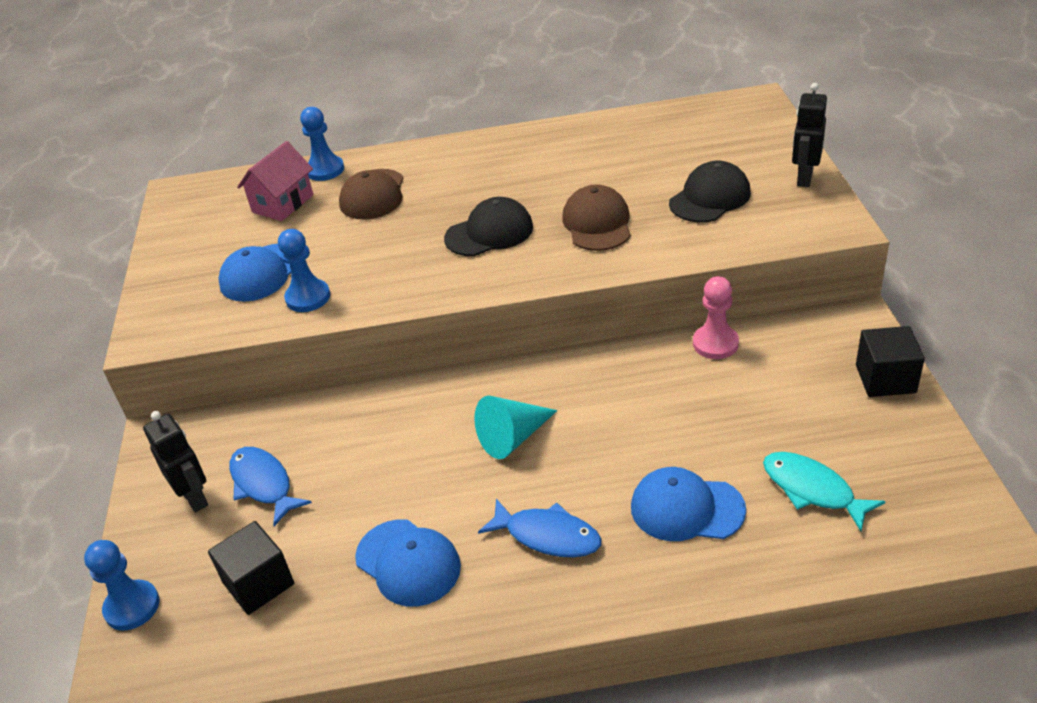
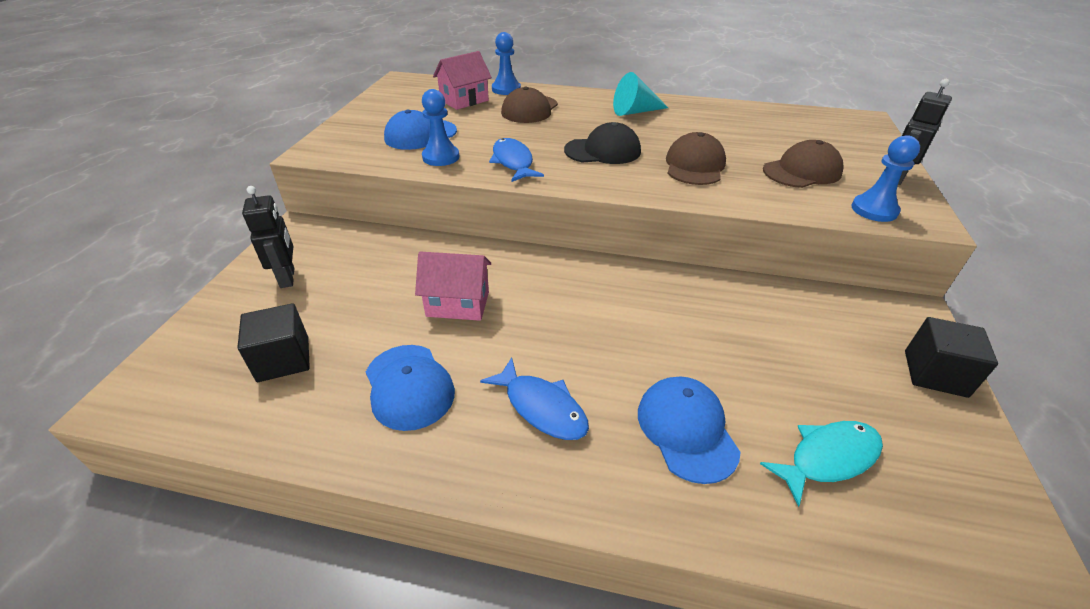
camera: 15 degrees right, 0 degrees up
blue pawn [84,540,160,631] -> blue pawn moved to [852,135,920,222]
blue fish [229,447,312,526] -> blue fish moved to [489,138,544,182]
turquoise cone [474,396,558,459] -> turquoise cone moved to [613,72,668,116]
blue cap [631,467,746,541] -> blue cap turned 45 degrees clockwise [638,377,741,484]
black cap [669,161,751,222] -> brown cap [763,140,844,188]
pink pawn [693,276,739,359] -> none
turquoise fish [763,452,886,531] -> turquoise fish turned 90 degrees clockwise [760,421,883,507]
none -> pink house [415,252,491,321]

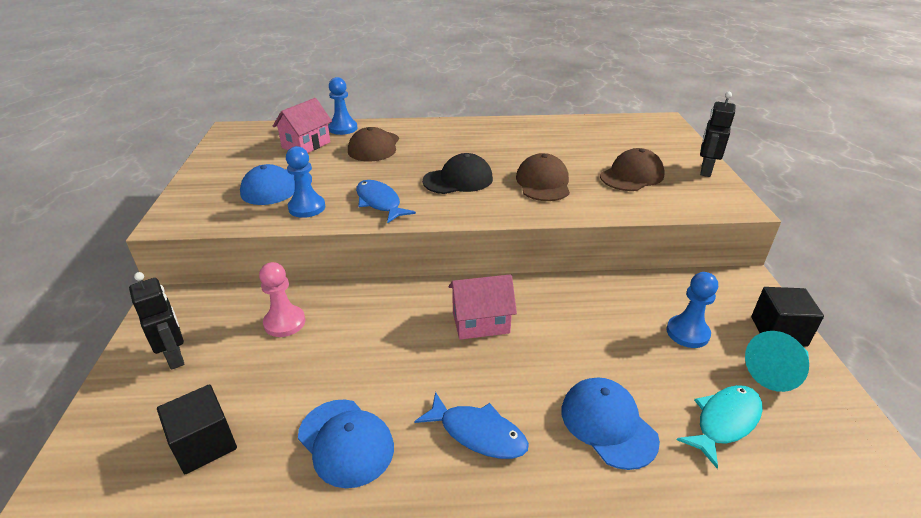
camera: 15 degrees left, 5 degrees down
pink house [415,252,491,321] -> pink house moved to [448,274,517,340]
turquoise cone [613,72,668,116] -> turquoise cone moved to [745,331,809,392]
blue pawn [852,135,920,222] -> blue pawn moved to [666,272,718,348]
none -> pink pawn [259,262,306,337]

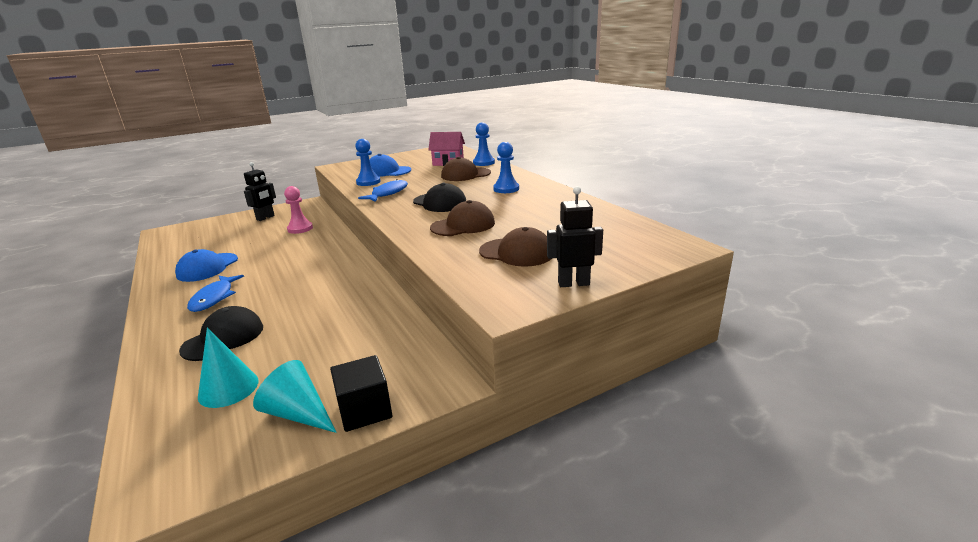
camera: 65 degrees right, 10 degrees down
black cube [157,384,237,474] -> none
pink house [448,274,517,340] -> none
blue cap [561,378,660,470] -> black cap [179,306,263,361]
blue pawn [666,272,718,348] -> blue pawn moved to [493,142,519,193]
turquoise fish [677,385,763,469] -> turquoise cone [198,328,259,408]

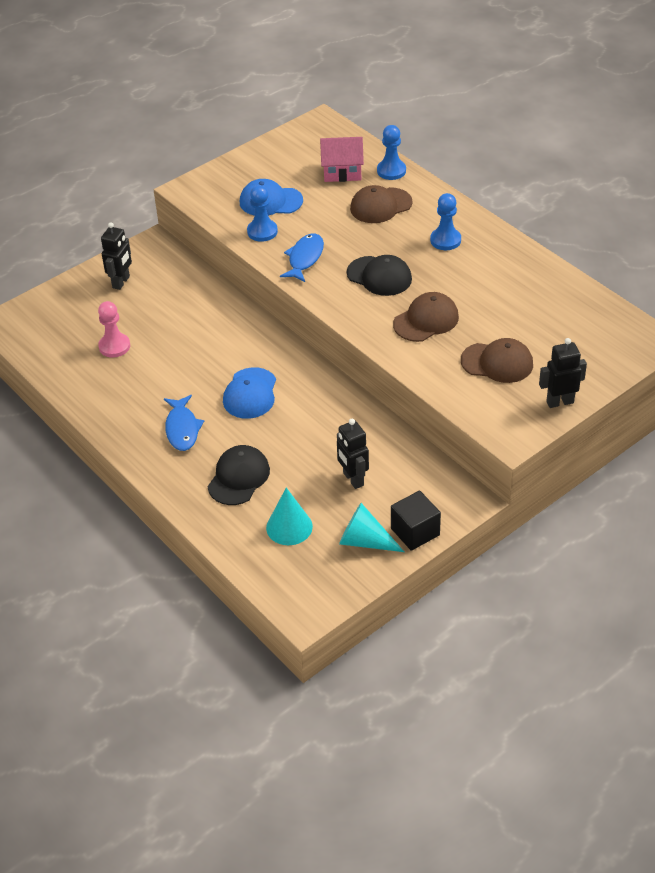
camera: 10 degrees left, 20 degrees up
blue cap [175,249,238,282] -> blue cap moved to [223,367,276,419]
pink pawn [284,186,313,234] -> pink pawn moved to [98,301,130,358]
none -> black robot [337,419,369,489]

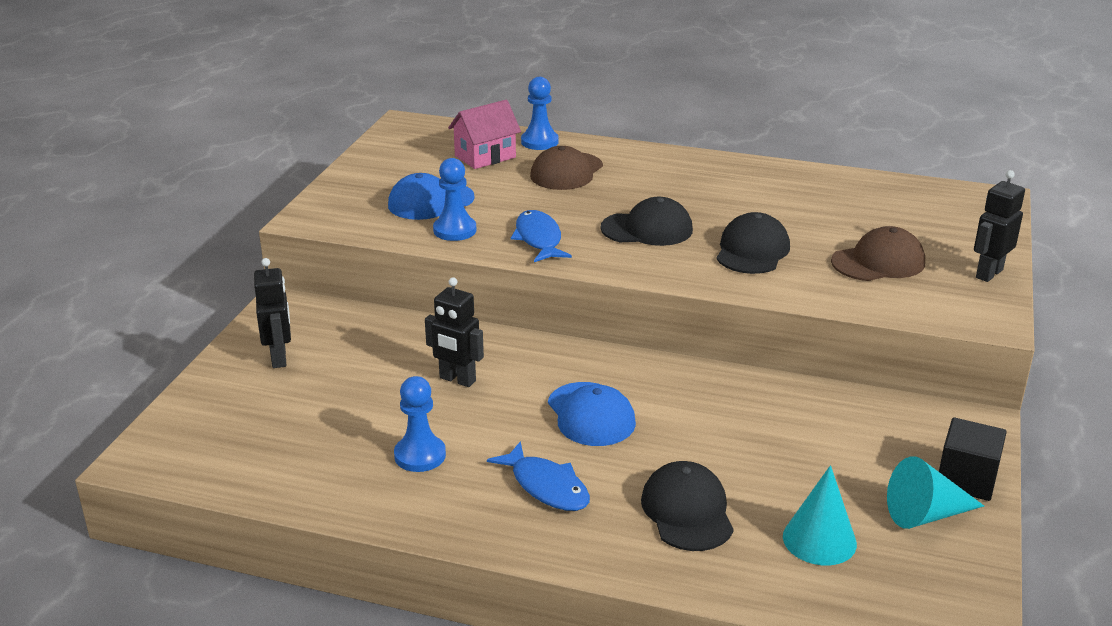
camera: 35 degrees left, 15 degrees down
pink pawn [98,301,130,358] -> none
black robot [337,419,369,489] -> black robot moved to [425,277,484,387]
brown cap [393,292,459,342] -> black cap [716,212,790,274]
blue pawn [430,193,461,250] -> blue pawn moved to [394,376,446,472]

